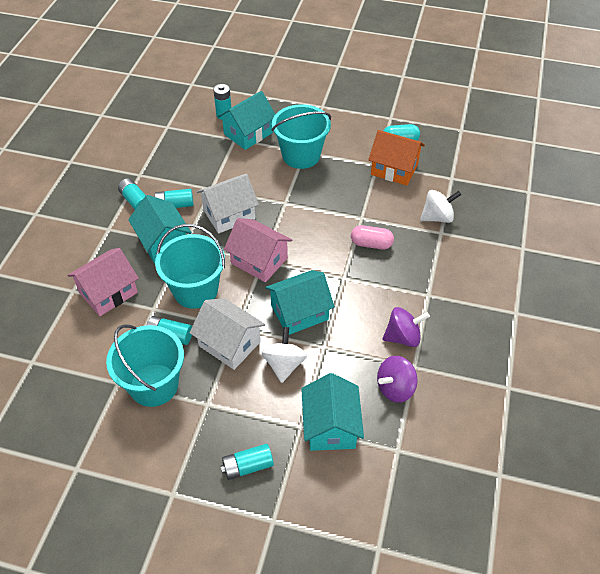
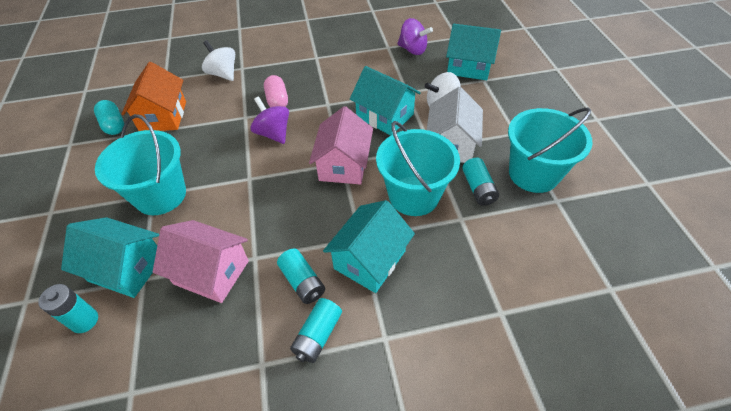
camera: 115 degrees left, 0 degrees up
pink house [68,248,139,316] -> pink house moved to [153,220,249,303]
white house [197,174,259,234] -> none
turquoise battery [220,444,274,480] -> none
turquoise house [301,373,364,451] -> turquoise house turned 45 degrees clockwise [446,24,501,80]
purple spinning top [382,307,430,347] -> purple spinning top moved to [251,96,289,144]

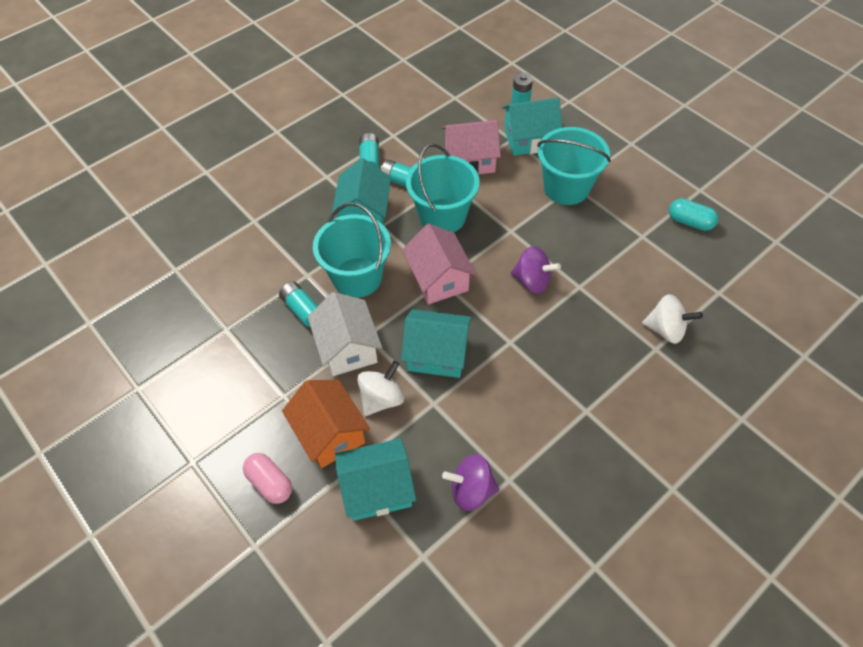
camera: 150 degrees right, 5 degrees up
orange house [122,62,186,131] -> orange house moved to [282,380,370,468]
pink capsule [264,75,288,107] -> pink capsule moved to [243,453,292,504]
turquoise bucket [508,108,593,193] -> turquoise bucket moved to [406,143,480,233]

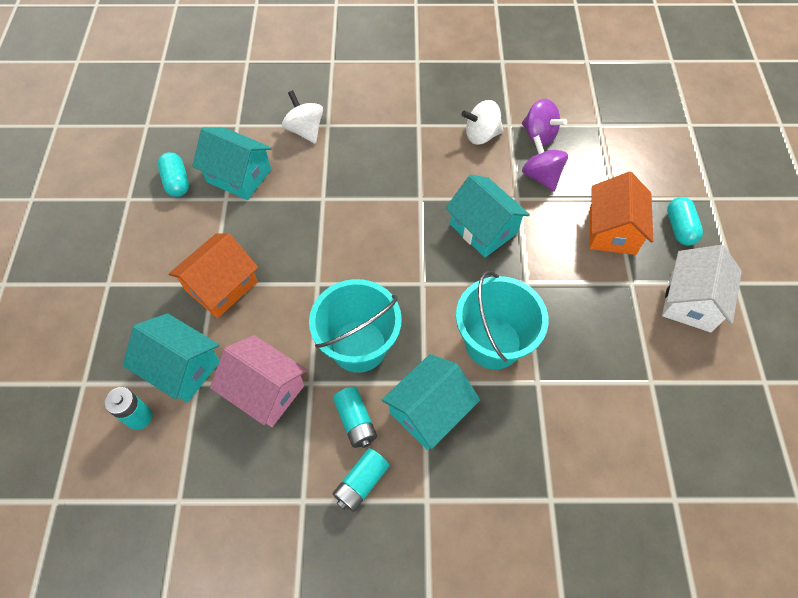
camera: 140 degrees left, 5 degrees up
pink capsule [243,453,292,504] -> turquoise capsule [667,197,703,246]
turquoise battery [279,282,318,327] -> none
white house [308,292,382,376] -> white house moved to [662,245,742,332]
turquoise house [335,438,416,521] -> turquoise house moved to [192,128,272,200]
white spinning top [357,361,404,416] -> white spinning top moved to [461,100,504,145]
pink house [402,224,476,304] -> none
purple spinning top [511,246,561,293] -> purple spinning top moved to [522,135,568,192]
turquoise bucket [537,127,611,205] -> orange house [169,233,258,318]

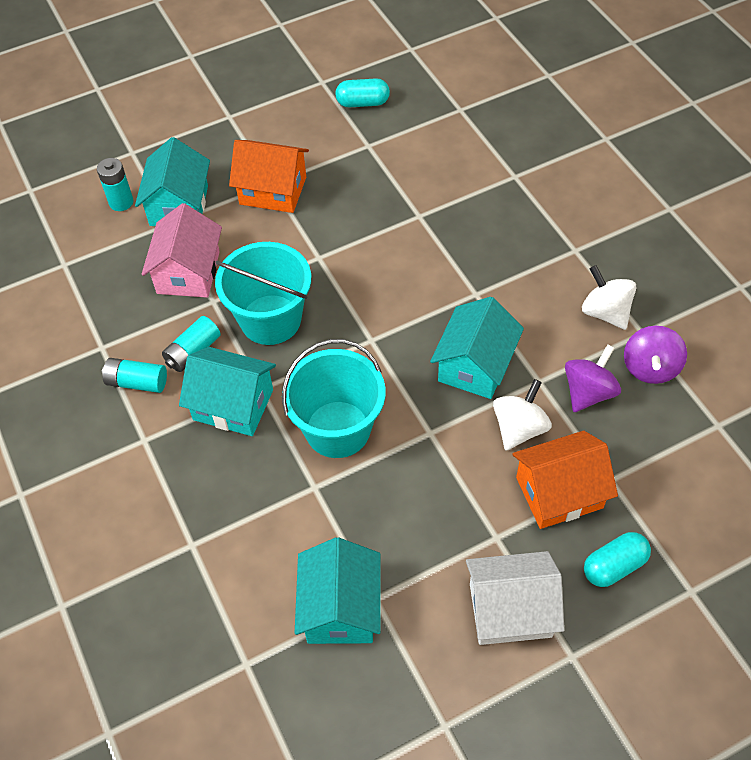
camera: 65 degrees right, 5 degrees down
turquoise capsule [158,152,189,197] -> turquoise capsule turned 45 degrees clockwise [335,78,390,108]
turquoise house [192,128,272,200] -> turquoise house moved to [295,537,381,644]
white spinning top [282,90,323,144] -> white spinning top moved to [493,379,552,451]

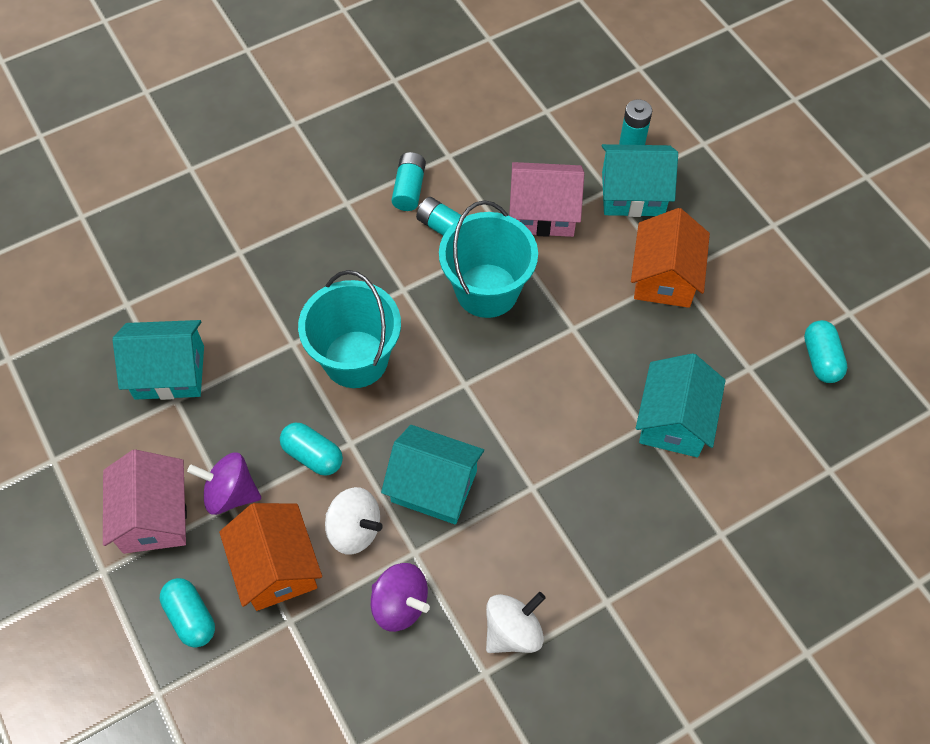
camera: 85 degrees right, 5 degrees up
turquoise house [179,347,276,436] -> turquoise house moved to [636,353,726,457]
white house [466,551,565,645] -> pink house [103,450,187,554]
purple spinning top [624,326,687,384] -> purple spinning top moved to [187,452,261,515]
none -> turquoise capsule [280,423,343,475]

